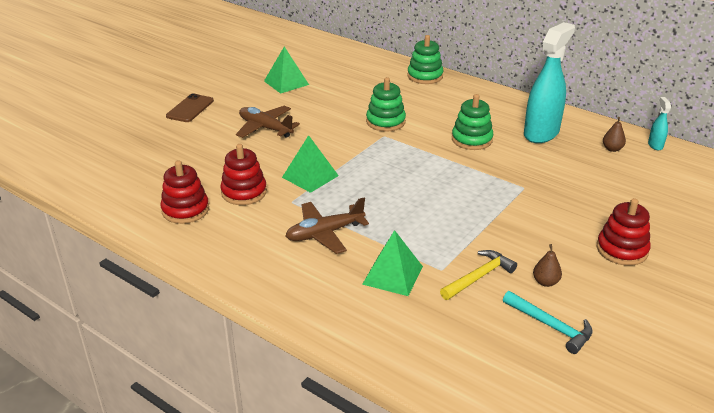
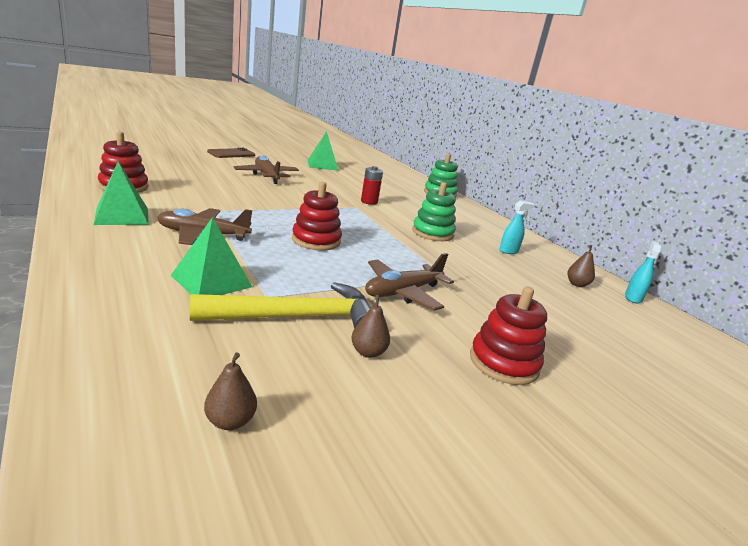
camera: 20 degrees right, 10 degrees down
red stacking toy [220,144,267,205] -> red stacking toy moved to [292,182,342,250]
green pyramid [282,135,339,193] -> green pyramid moved to [94,162,149,225]
green stacking toy [366,77,406,132] -> red battery [361,166,383,205]
yellow hammer [440,250,517,300] -> yellow hammer [190,282,371,329], size x1.55
turquoise hammer [503,291,593,354] -> none
turquoise spray bottle [524,22,575,143] -> turquoise spray bottle [499,201,534,254], size x0.44
none -> brown pear [204,352,257,430]
none -> brown plane [365,253,454,311]

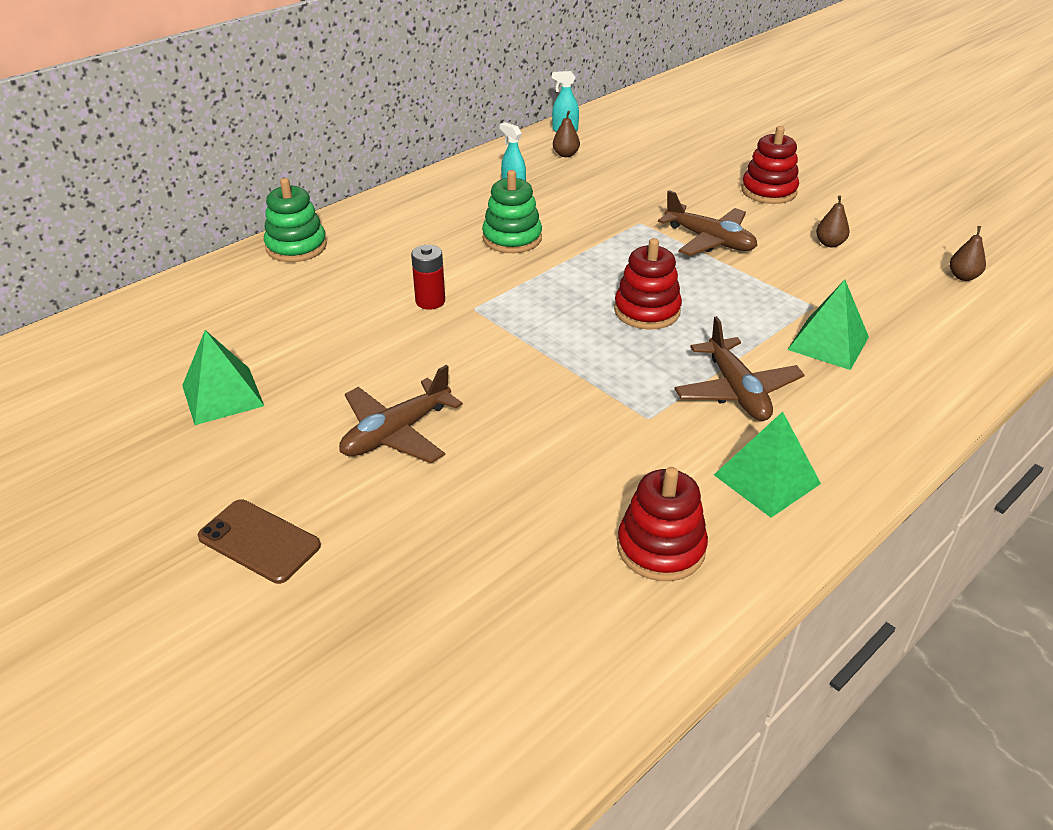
camera: 100 degrees left, 15 degrees up
yellow hammer [190,282,371,329] -> none

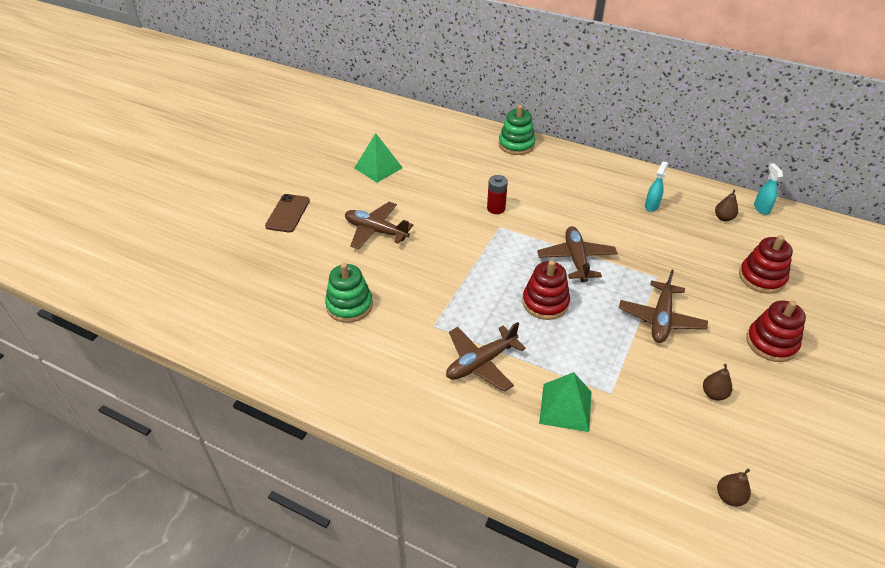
camera: 70 degrees right, 5 degrees up
green stacking toy [482,170,542,253] -> green stacking toy moved to [325,263,373,323]
red stacking toy [617,467,708,581] -> red stacking toy moved to [739,235,793,294]
green pyramid [714,412,821,518] -> none
none -> brown plane [537,226,617,282]

